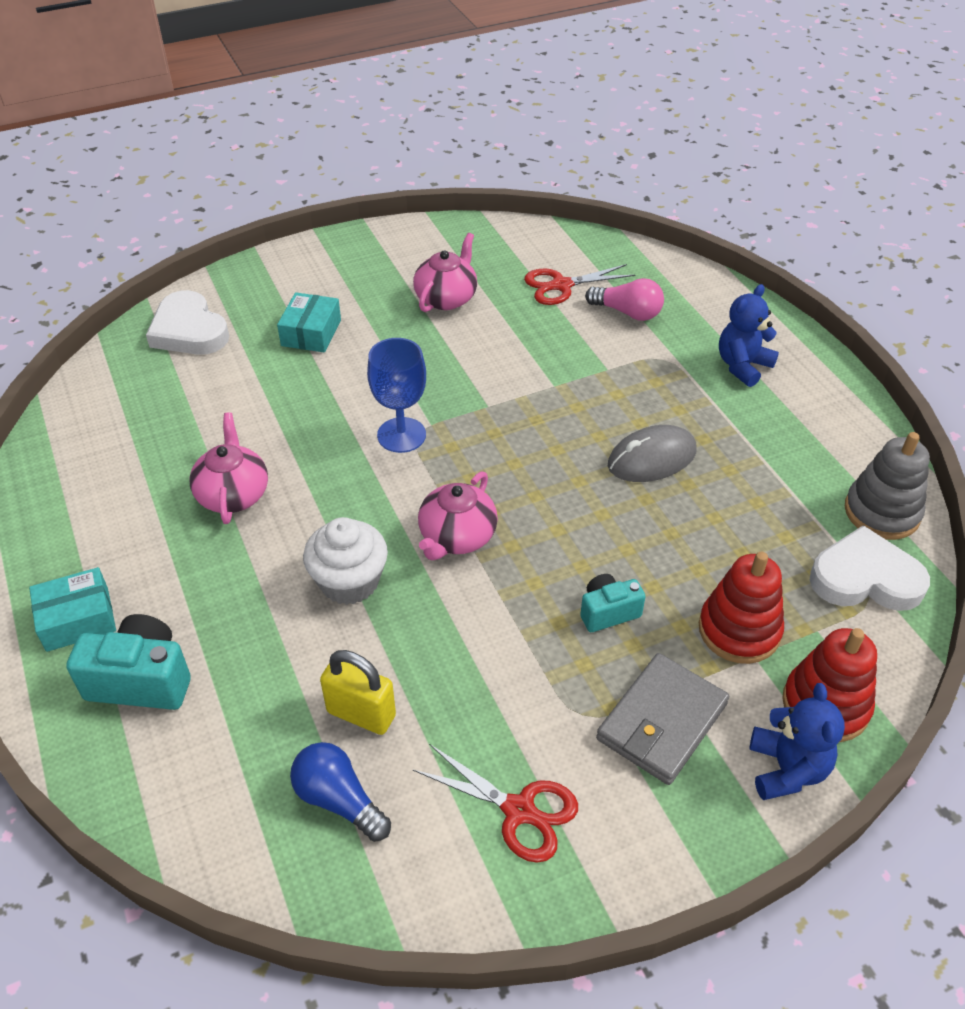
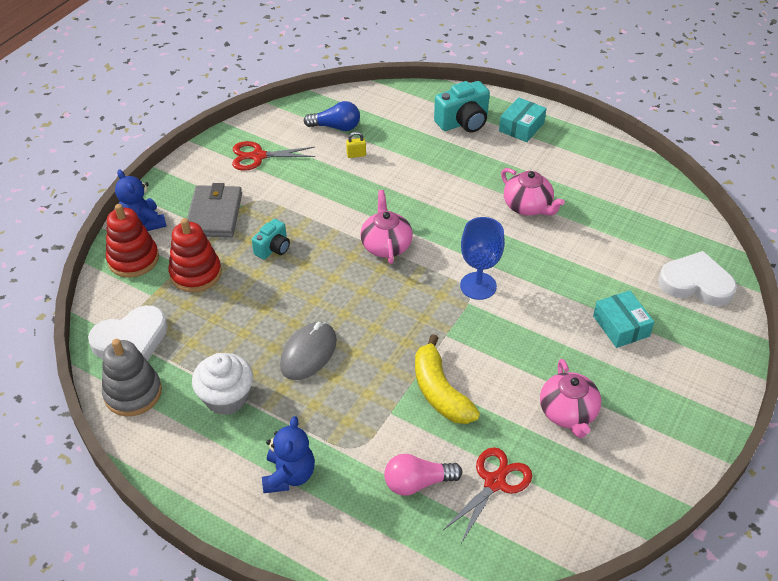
camera: 145 degrees right, 0 degrees up
white cupcake [303,517,388,605] -> white cupcake moved to [192,353,253,415]
yellow padlock [320,650,396,735] -> yellow padlock [346,132,366,158], size x0.53
none -> yellow banana [415,334,480,424]

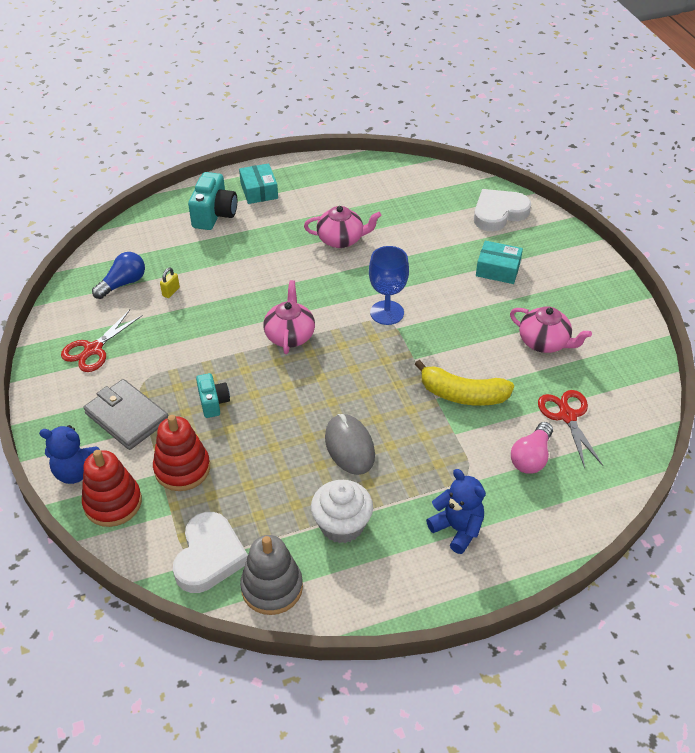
camera: 50 degrees left, 0 degrees up
pink teapot [361,190,413,264] -> pink teapot turned 60 degrees clockwise [263,280,315,354]

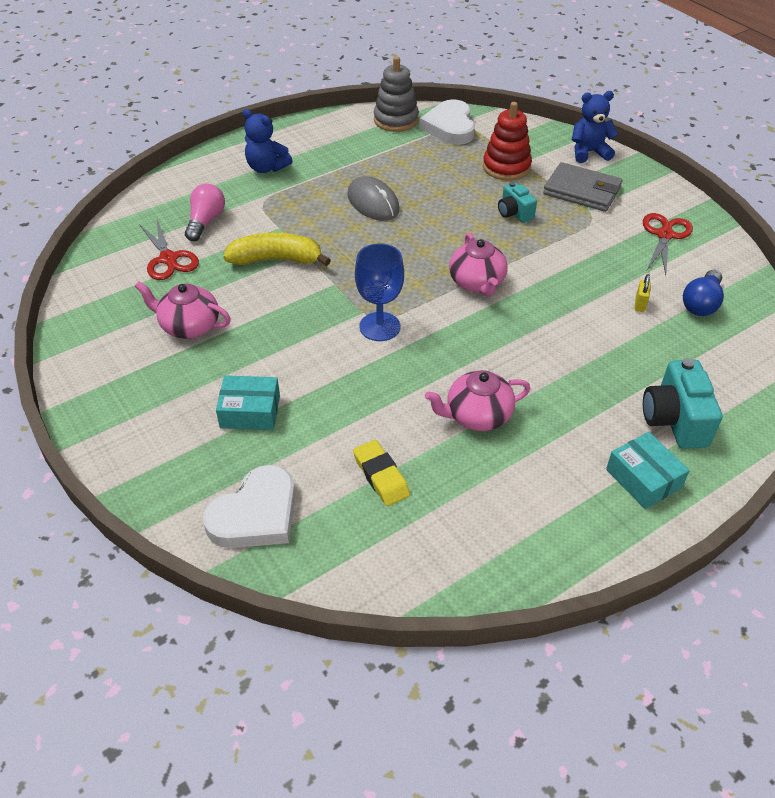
camera: 165 degrees right, 0 degrees up
red stacking toy [82,450,142,527] -> none
white cupcake [311,480,373,543] -> none
none -> yellow eraser [353,440,410,506]

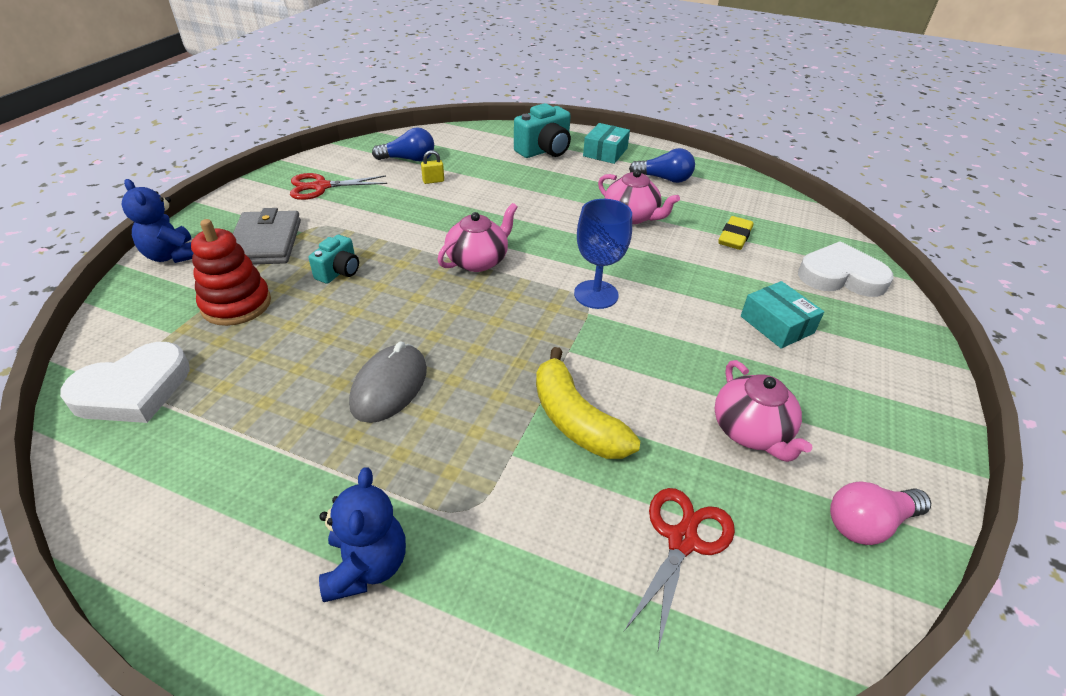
camera: 125 degrees left, 5 degrees down
pink light bulb [185,184,225,241] -> pink light bulb moved to [830,481,931,545]
grey stacking toy [374,56,419,132] -> none
none -> blue light bulb [629,148,695,183]

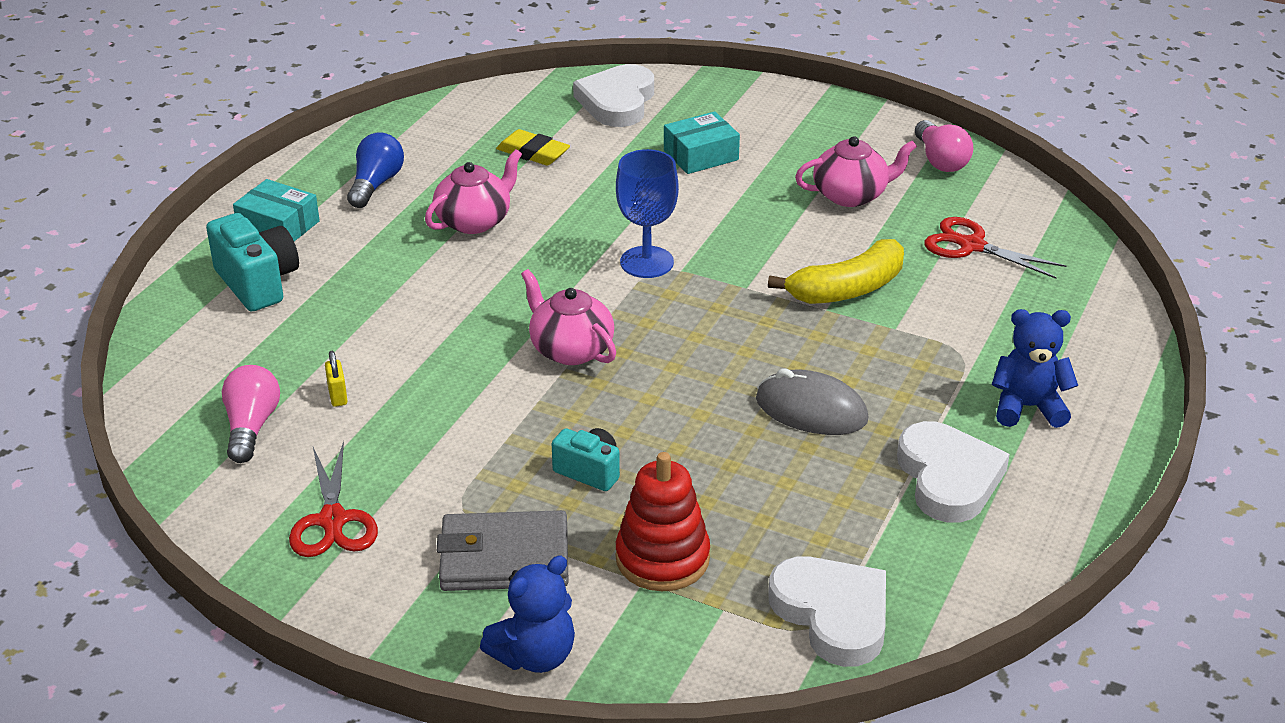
camera: 85 degrees left, 5 degrees down
blue light bulb [372,127,434,161] -> pink light bulb [222,365,280,463]
none -> white heart [897,421,1010,523]

